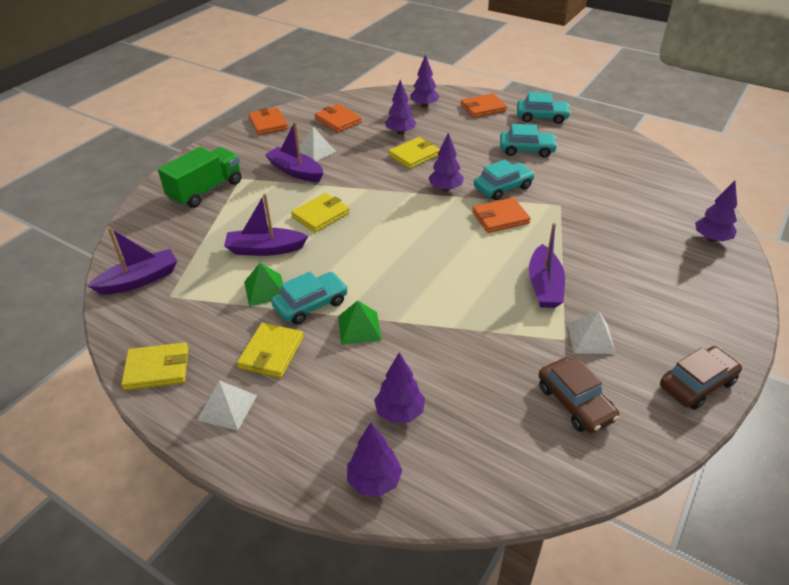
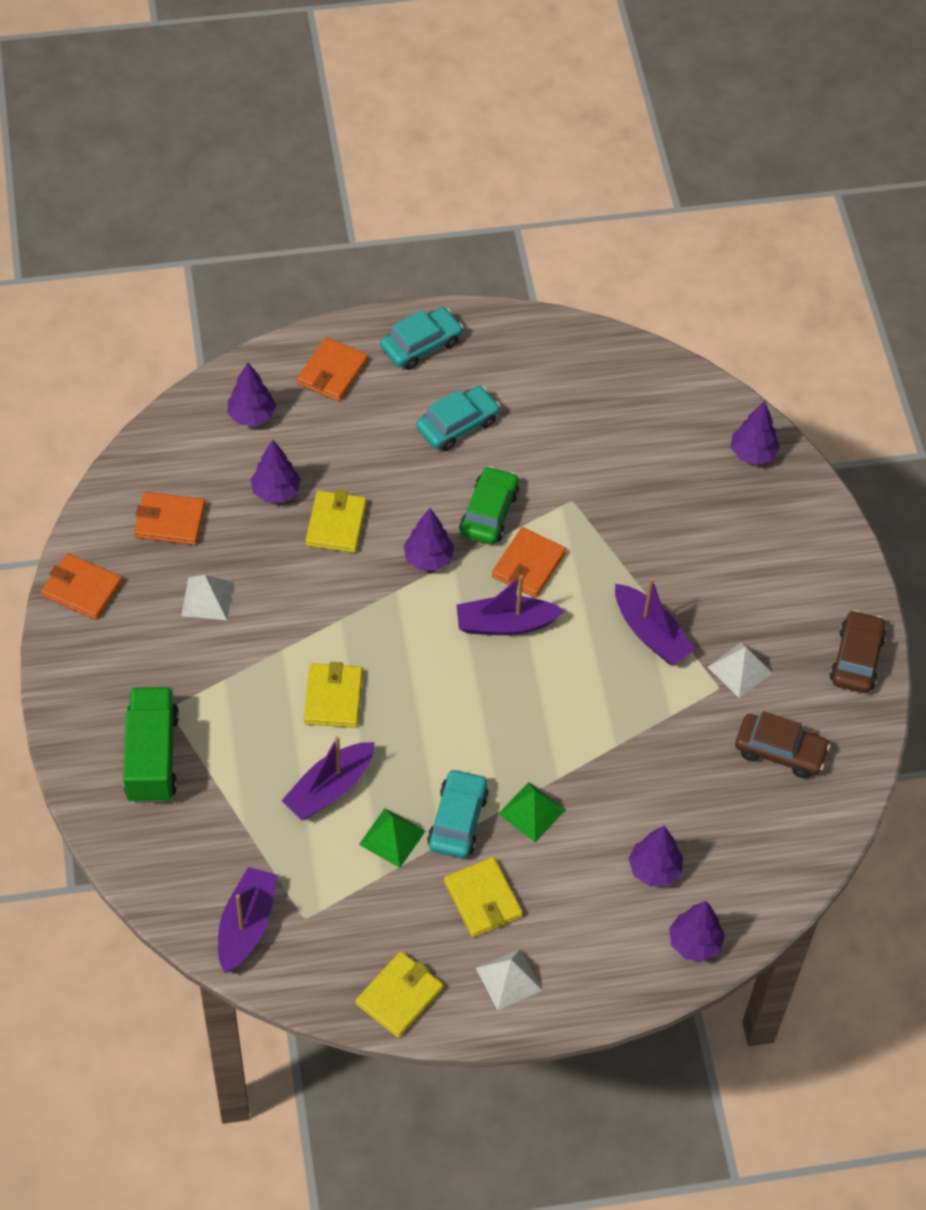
camera: 45 degrees left, 15 degrees up
purple boat [265,122,323,182] -> purple boat moved to [457,575,564,635]
turquoise car [474,159,535,200] -> green car [459,466,519,544]

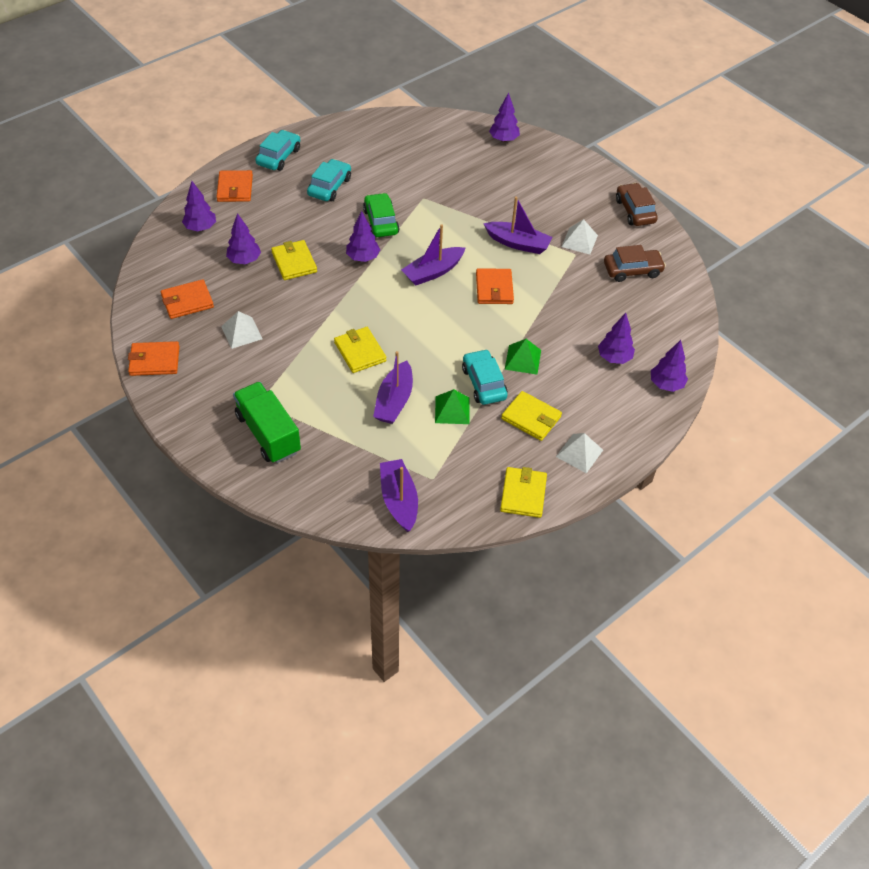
camera: 30 degrees left, 5 degrees down
orange wallet [492,527,566,598] -> orange wallet moved to [476,268,514,304]

